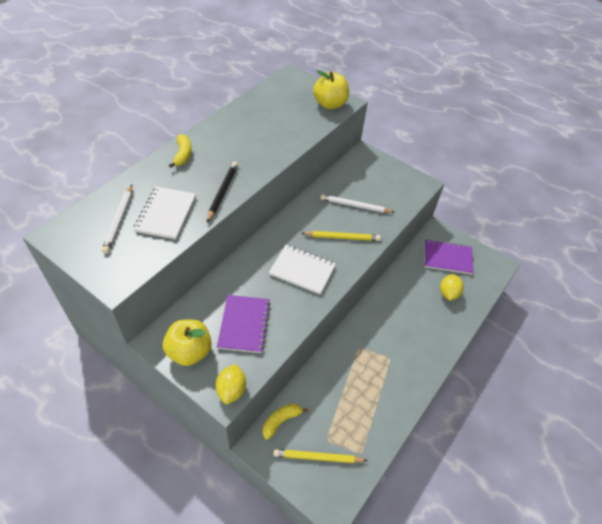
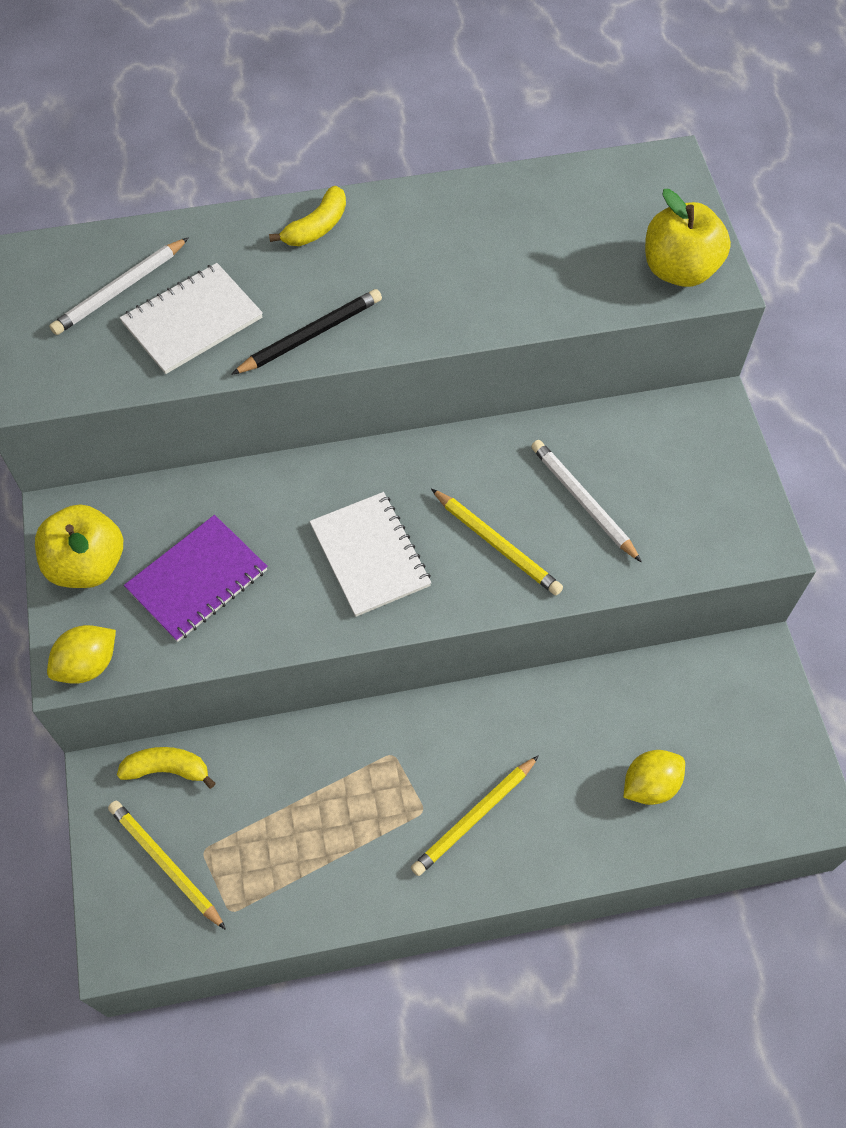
camera: 45 degrees right, 10 degrees up
purple notebook [424,240,474,274] -> none
none -> yellow pencil [411,755,539,876]

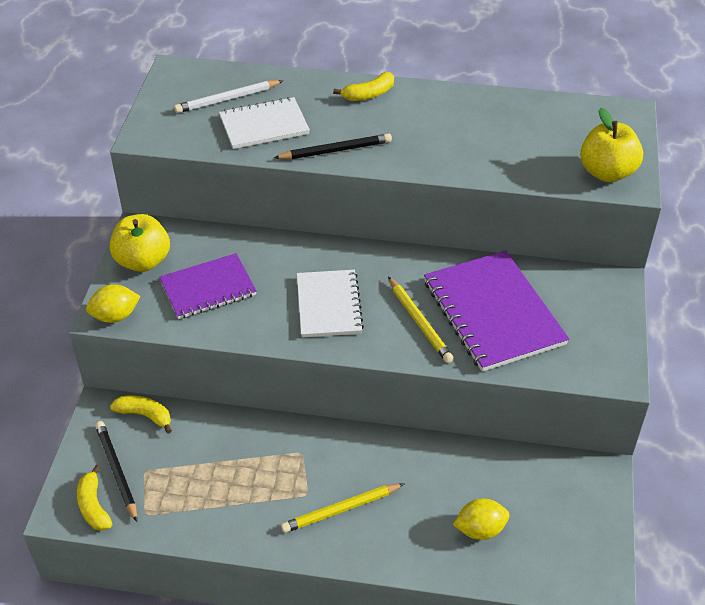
camera: 20 degrees right, 15 degrees down
yellow pencil [108,801,226,930] -> black pencil [95,421,137,522]
white pencil [531,440,641,562] -> purple notebook [424,250,569,372]
none -> yellow banana [77,465,112,531]

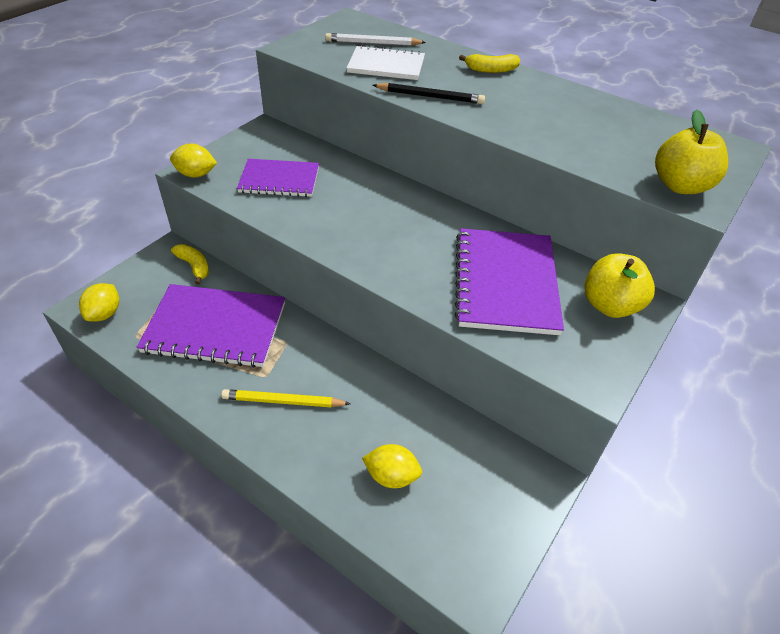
camera: 25 degrees right, 0 degrees up
yellow banana [77,465,112,531] -> yellow lemon [79,283,119,322]
black pencil [95,421,137,522] -> none
yellow apple [110,214,170,272] -> yellow apple moved to [584,253,655,318]
white notebook [297,270,364,337] -> none
yellow pencil [388,277,454,363] -> none
none -> purple notebook [137,284,285,368]

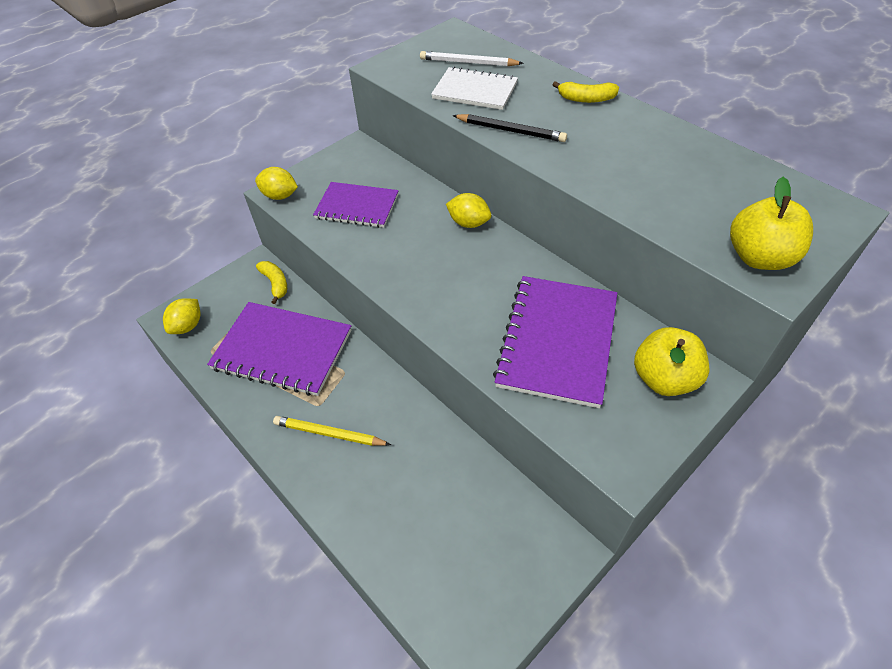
camera: 15 degrees right, 5 degrees up
yellow lemon [362,444,422,488] -> yellow lemon moved to [446,193,491,228]

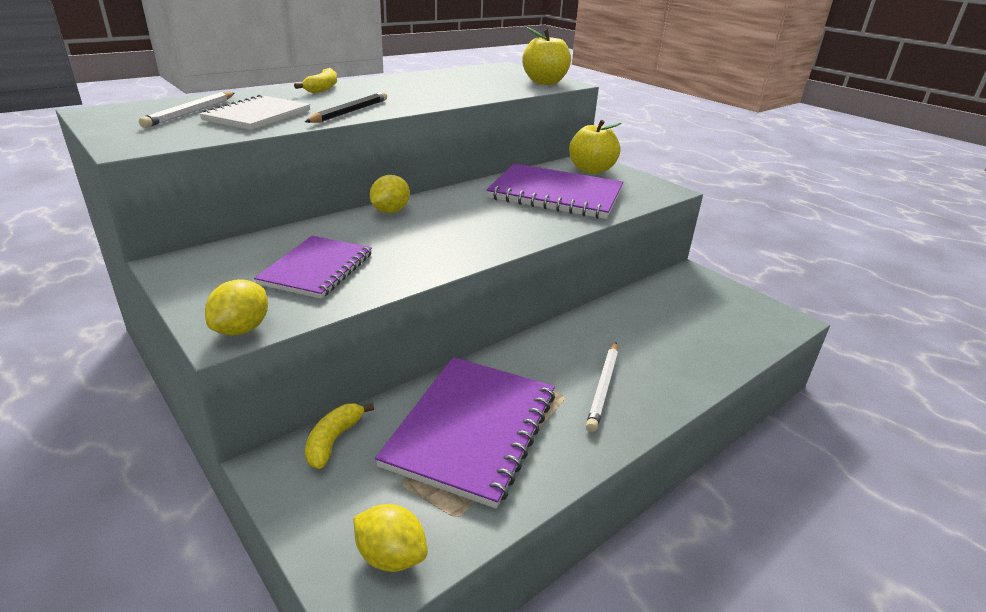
camera: 90 degrees left, 20 degrees down
yellow banana [256,261,287,304] -> yellow banana turned 45 degrees counterclockwise [305,403,374,469]
yellow pencil [273,416,391,446] -> white pencil [586,342,618,432]

